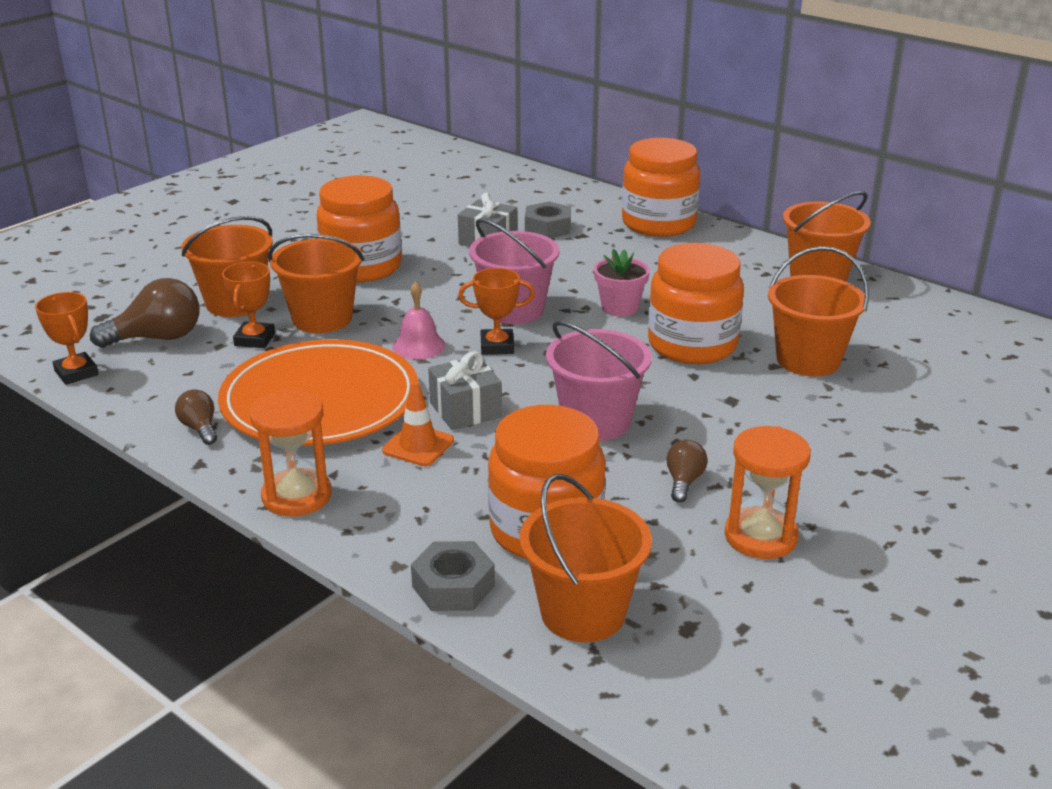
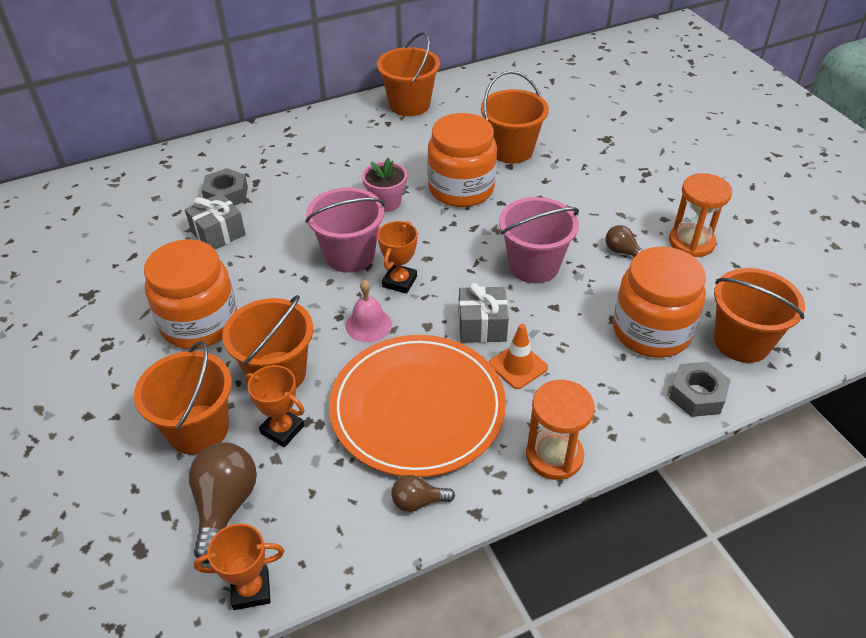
camera: 65 degrees left, 15 degrees up
orange jar [622,138,700,237] -> none

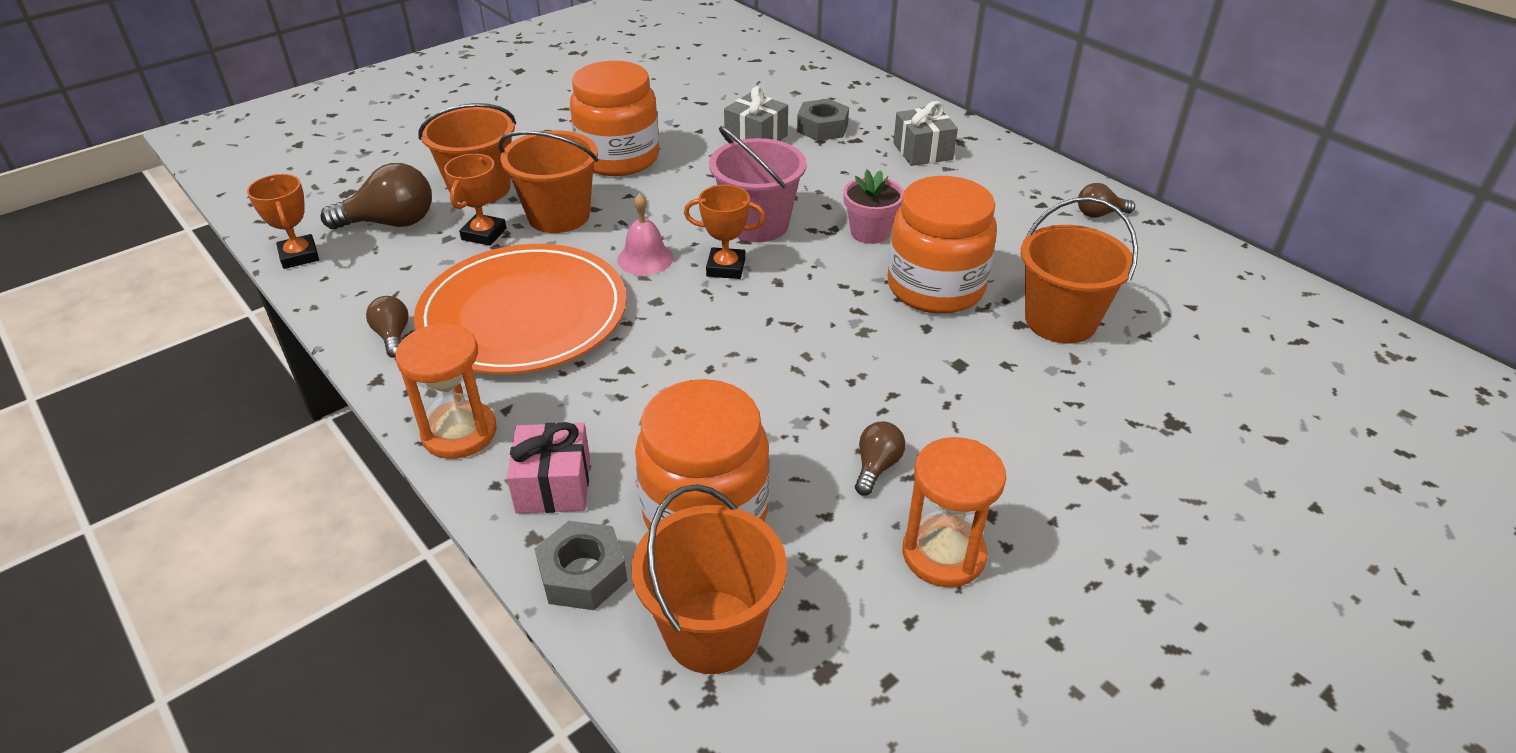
camera: 75 degrees right, 5 degrees down
orange bucket [377,32,440,116] -> brown light bulb [1078,183,1135,218]
grey gift [459,283,509,343] -> grey gift moved to [893,101,958,166]
orange traffic cone [489,324,548,389] -> none
pink bucket [499,197,579,284] -> none
none -> pink gift [507,422,590,514]

